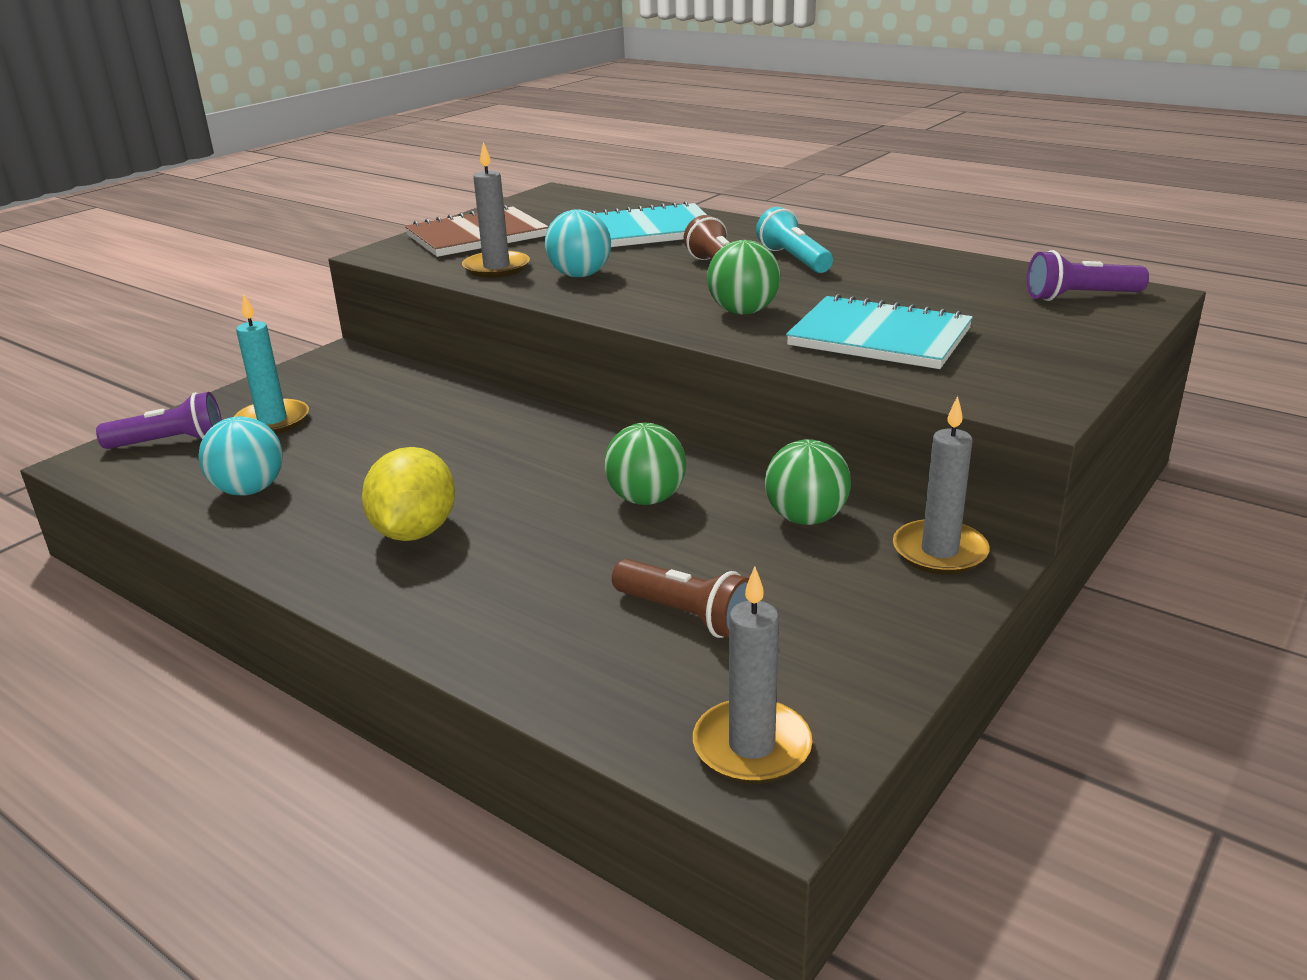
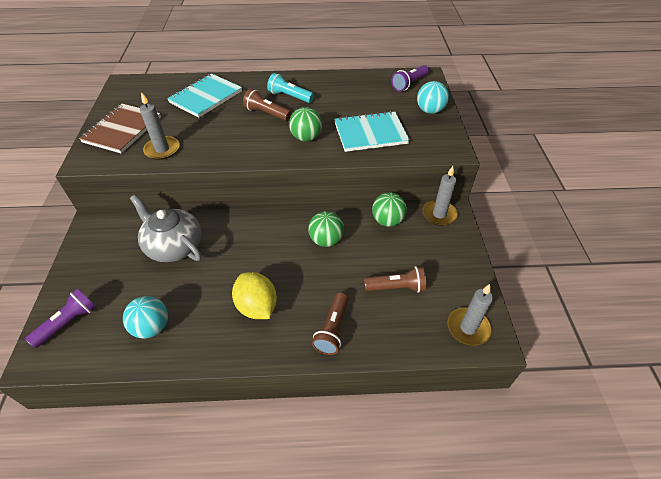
camera: 40 degrees left, 20 degrees up
turquoise candle [234,294,309,434] -> none
turquoise ball [545,209,611,277] -> turquoise ball moved to [417,81,449,114]
none -> grey teapot [130,194,202,262]
none -> brown flashlight [312,292,349,355]

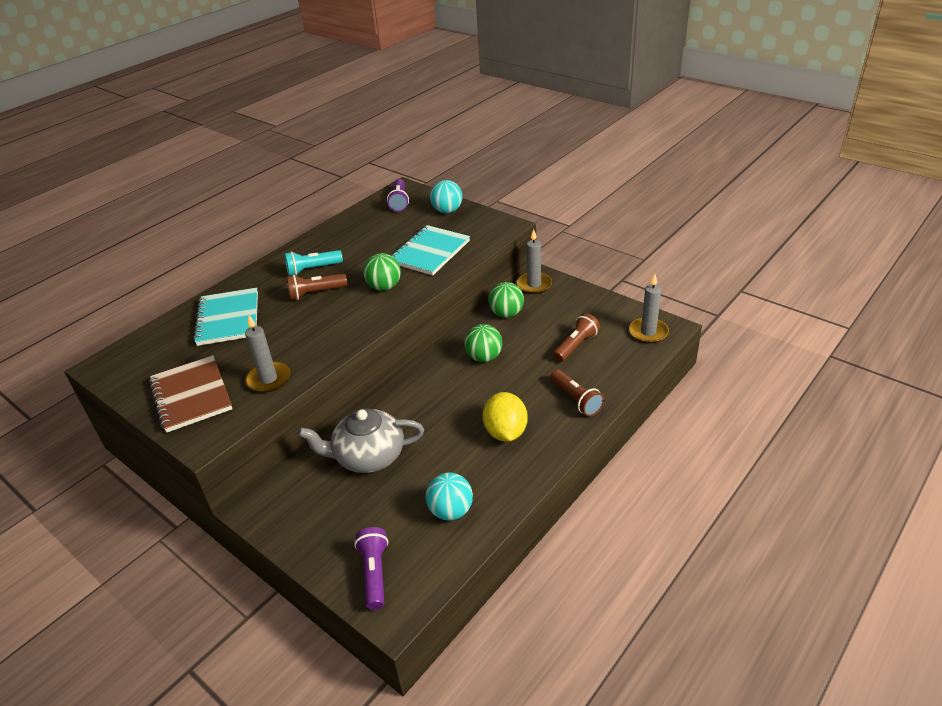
camera: 45 degrees left, 10 degrees down
yellow lemon [232,272,277,319] -> yellow lemon turned 75 degrees clockwise [483,392,528,442]

